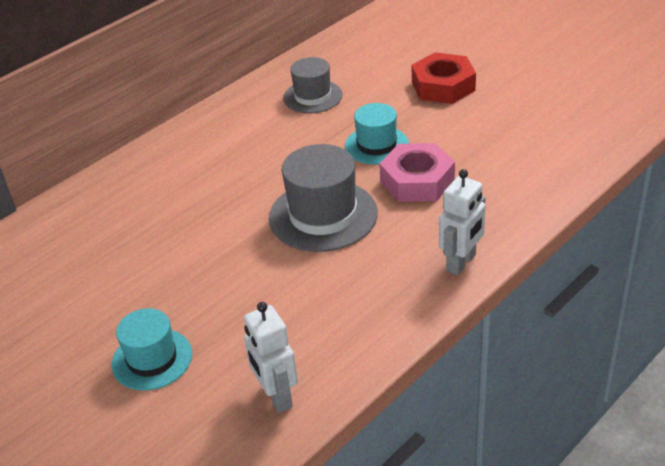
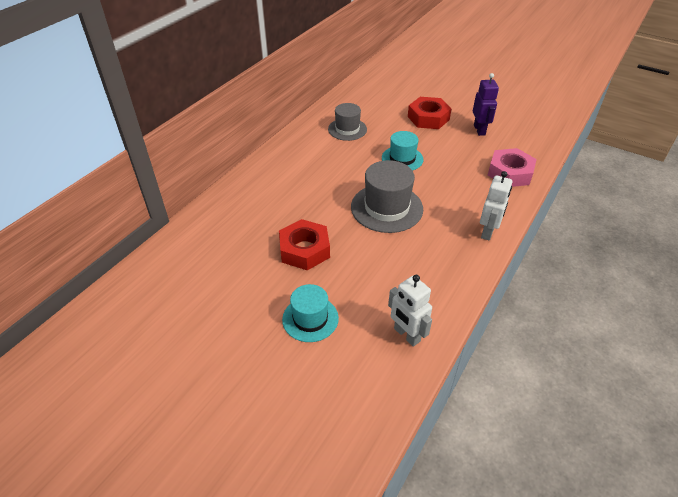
camera: 15 degrees left, 5 degrees up
pink nut [379,143,455,202] -> pink nut moved to [488,148,537,187]
none -> red nut [279,219,330,270]
none -> purple robot [473,73,499,136]

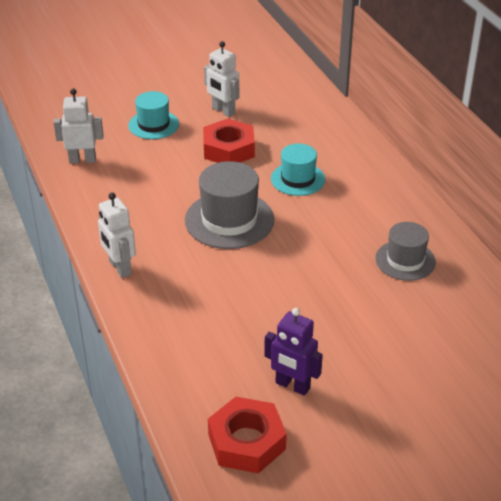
camera: 125 degrees right, 5 degrees down
turquoise hat [382,131,423,171] -> turquoise hat moved to [271,143,325,196]
red nut [408,97,452,129] -> red nut moved to [208,397,287,474]
pink nut [488,148,537,187] -> none
none -> white robot [204,41,239,117]

